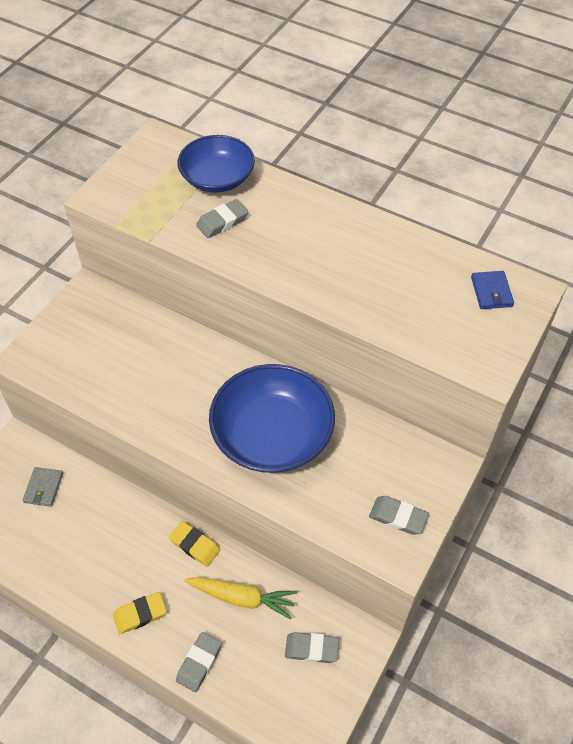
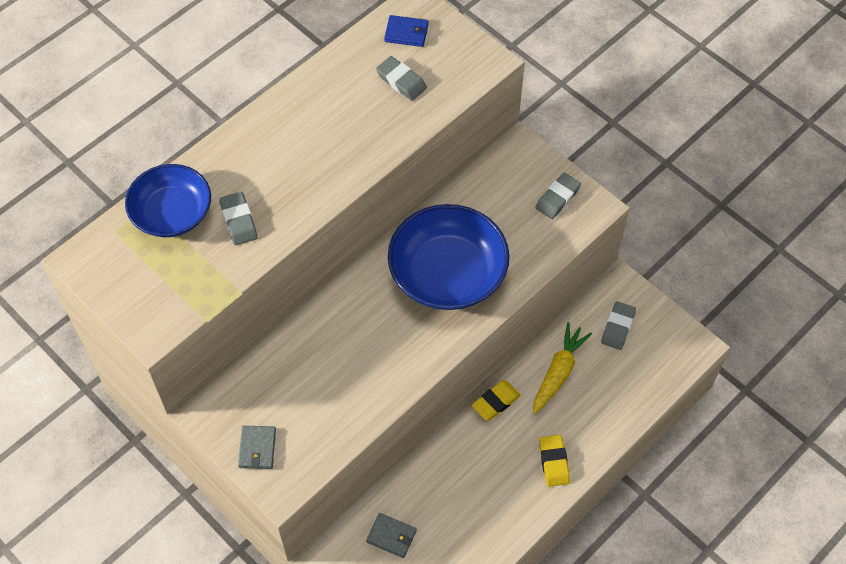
camera: 75 degrees left, 5 degrees up
grey eraser [176,632,222,692] -> grey eraser moved to [376,56,427,101]
none -> grey wallet [238,426,276,469]

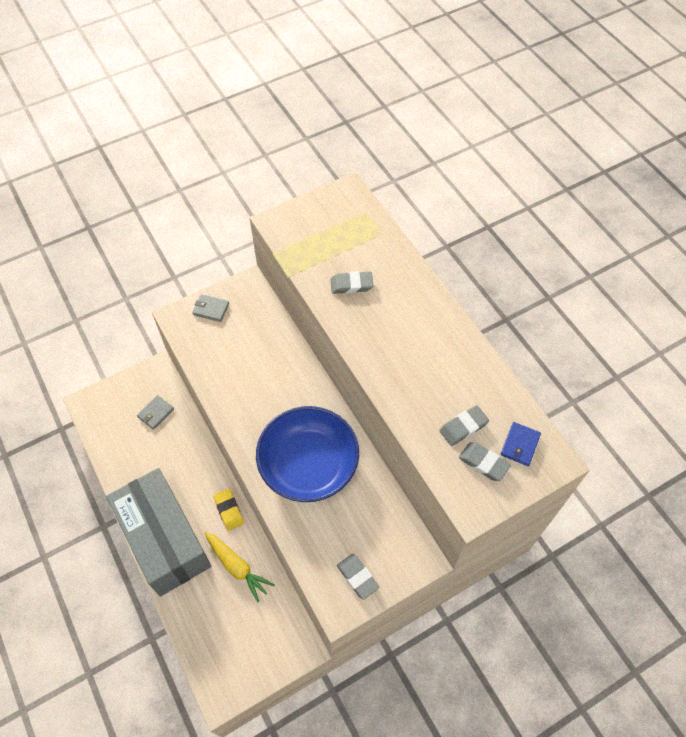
camera: 105 degrees right, 0 degrees up
blue bowl [125,164,211,237] -> none
yellow eraser [539,435,570,487] -> grey box [106,468,211,597]
grey eraser [601,301,636,350] -> grey eraser moved to [459,442,511,481]

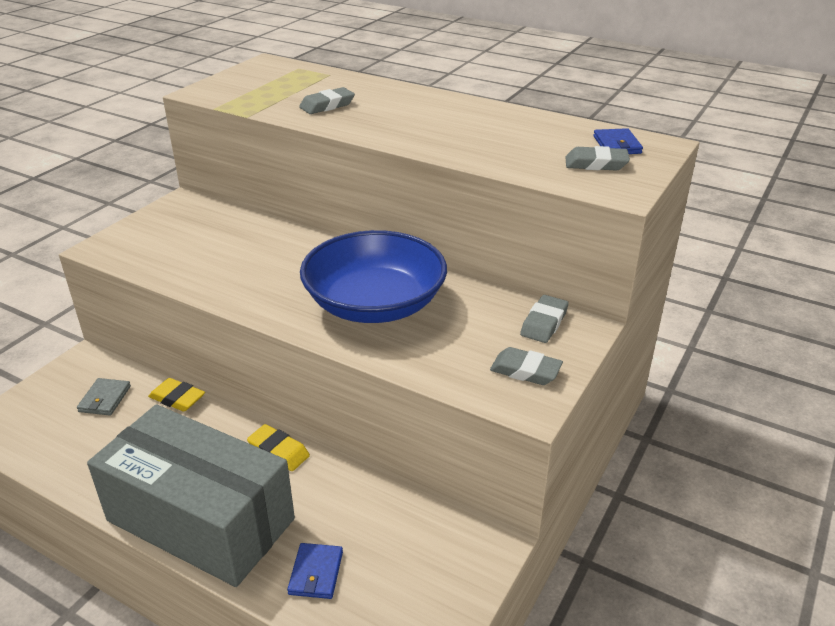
camera: 30 degrees left, 25 degrees down
grey wallet [192,294,229,322] -> none
yellow carrot [204,531,274,602] -> none
grey eraser [439,405,489,446] -> grey eraser moved to [520,295,569,343]
none -> yellow eraser [148,378,205,412]
none -> blue wallet [287,543,343,599]

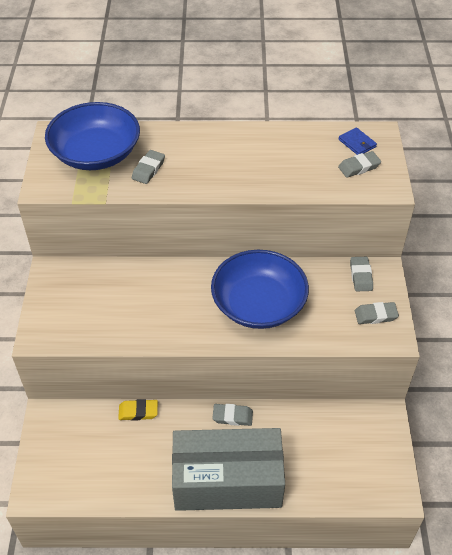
camera: 30 degrees left, 15 degrees up
grey wallet [77,378,131,415] -> none
yellow eraser [247,424,310,471] -> grey eraser [212,404,253,426]
blue wallet [287,543,343,599] -> none
none -> blue bowl [45,102,140,170]

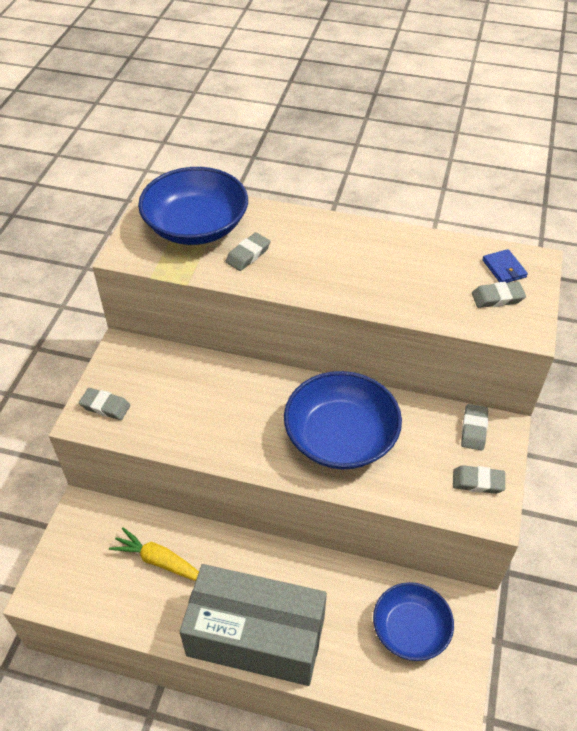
camera: 15 degrees right, 0 degrees up
yellow eraser [118,399,158,421] -> none
grey eraser [212,404,253,426] -> grey eraser moved to [79,388,130,420]
none -> yellow carrot [109,527,199,581]
none -> blue bowl [373,582,454,661]

